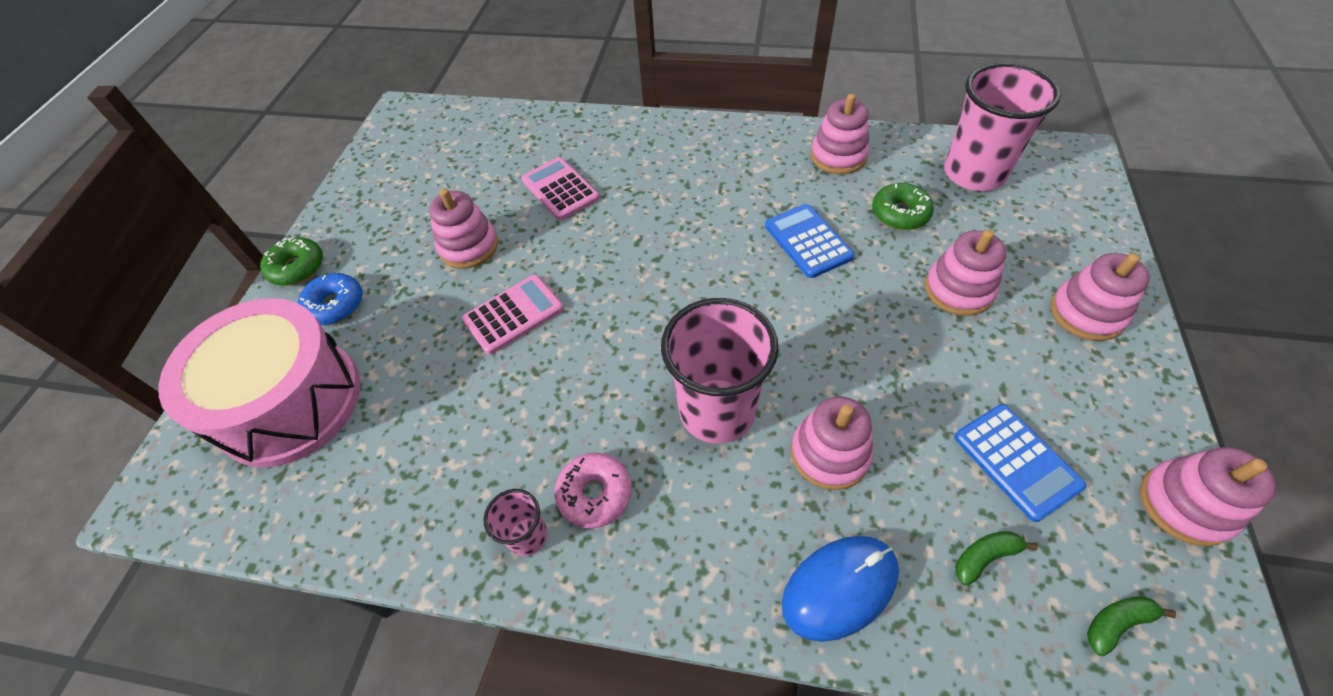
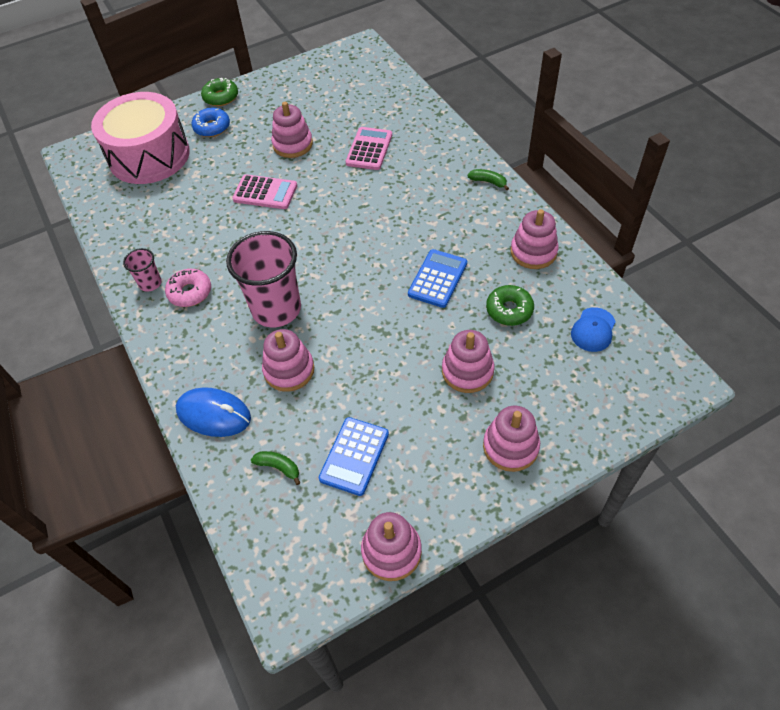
camera: 50 degrees right, 0 degrees up
pink cup [944,63,1061,191] -> blue cap [571,307,616,352]
green banana [1087,596,1176,656] -> green banana moved to [467,169,509,190]

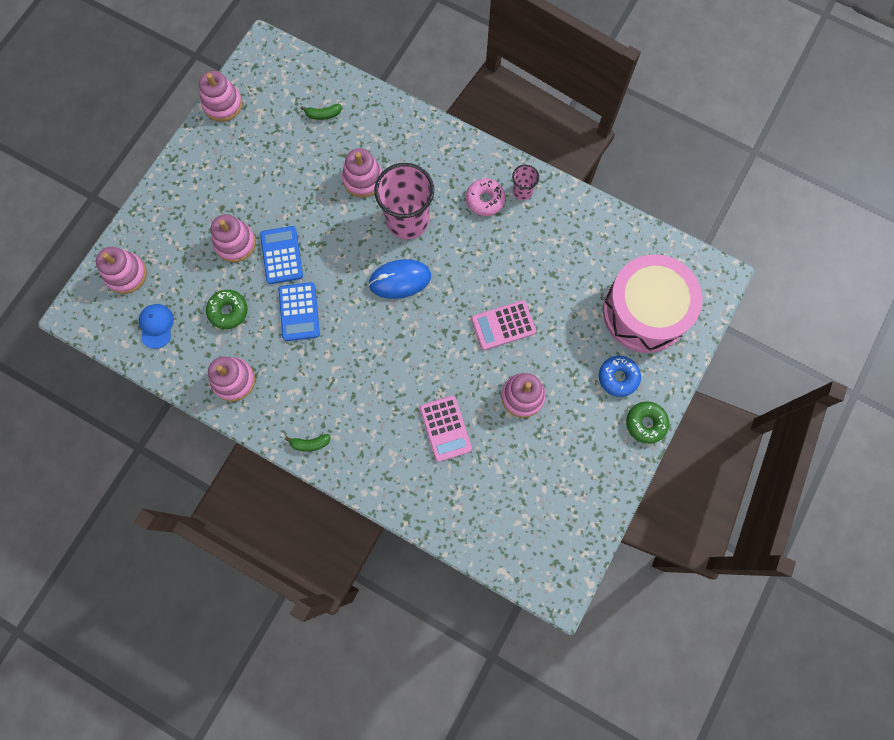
camera: 145 degrees right, 20 degrees up
blue mouse [176,387,251,437] -> blue mouse moved to [368,259,431,299]
blue calculator [319,417,389,496] -> blue calculator moved to [260,226,303,284]
pink stacking toy [483,406,540,472] -> pink stacking toy moved to [96,247,147,294]

